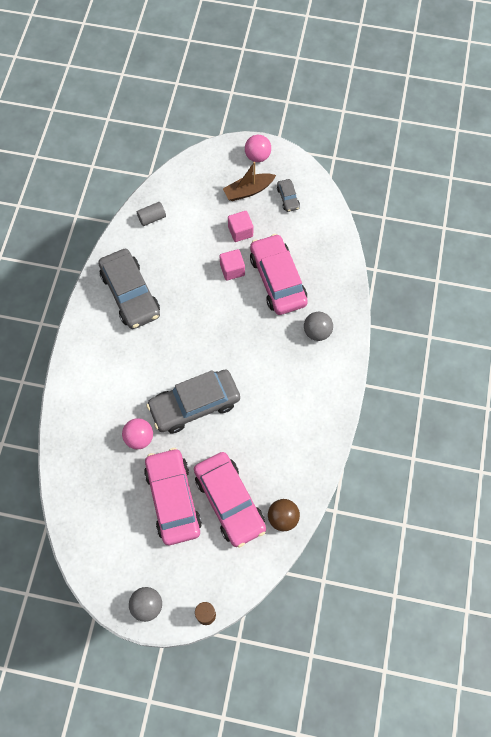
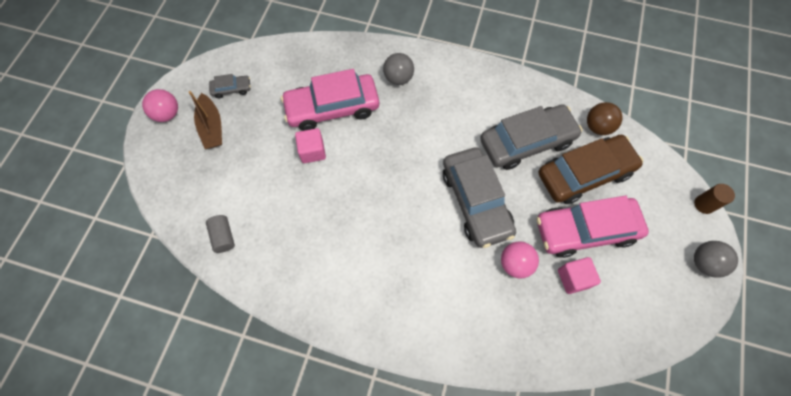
camera: 85 degrees left, 0 degrees up
grey car [98,249,160,329] -> grey car moved to [480,104,582,170]
pink car [194,452,266,548] -> brown car [538,135,643,204]
pink cube [228,211,253,242] -> pink cube moved to [558,257,601,294]

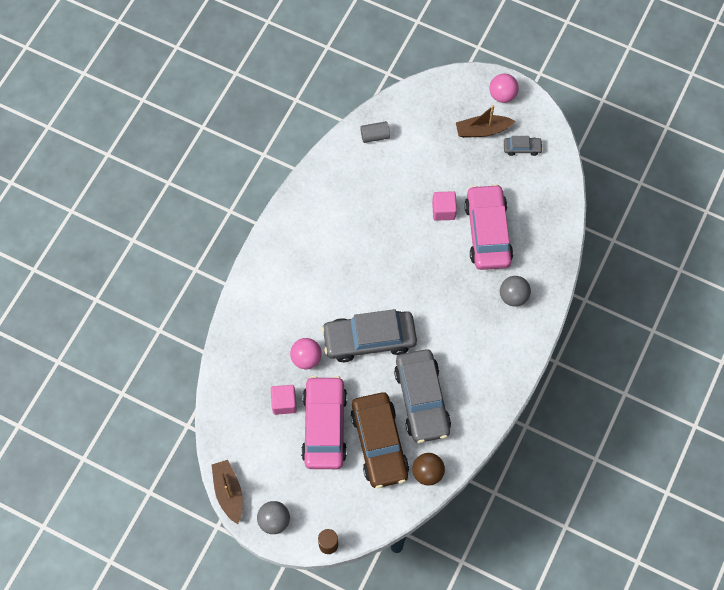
camera: 100 degrees right, 0 degrees up
grey car [209,74,251,98] -> grey car turned 90 degrees counterclockwise [504,136,543,156]
none -> brown boat [212,460,243,524]

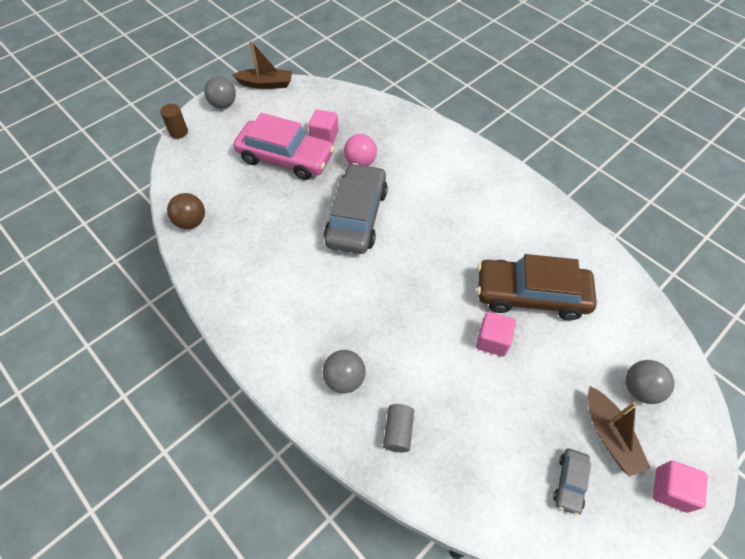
camera: 110 degrees right, 10 degrees down
brown car [350,392,409,488] -> brown car moved to [477,254,597,320]
grey cylinder [360,121,390,143] -> grey cylinder moved to [383,404,414,452]
grey car [394,349,451,443] -> none
brown boat [456,105,515,138] -> brown boat turned 150 degrees clockwise [588,386,650,477]
pink car [464,184,513,270] -> none
pink ball [489,73,519,103] -> pink cube [653,461,708,513]
none -> grey ball [626,360,674,404]

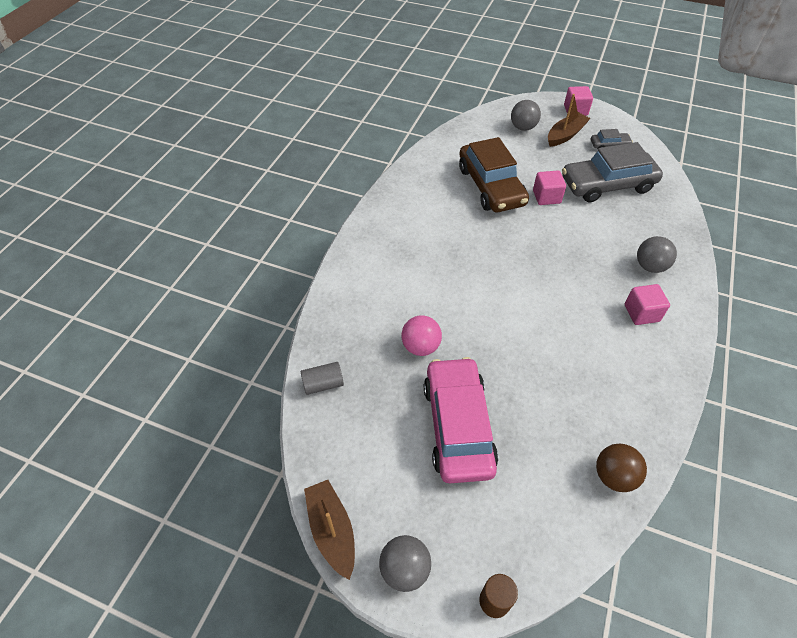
camera: 115 degrees left, 5 degrees down
pink cube [308,109,339,144] -> pink cube moved to [625,284,670,325]
grey car [324,163,388,254] -> grey car moved to [562,142,663,202]
grey cylinder [383,404,414,452] -> grey cylinder moved to [301,362,344,395]

